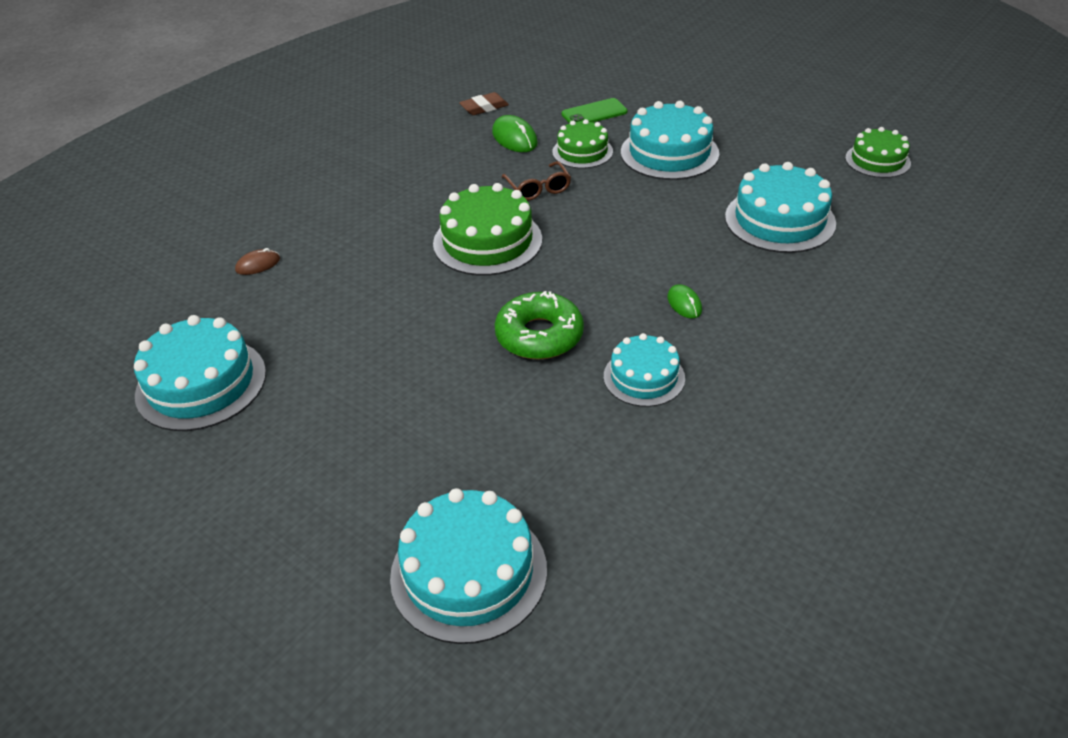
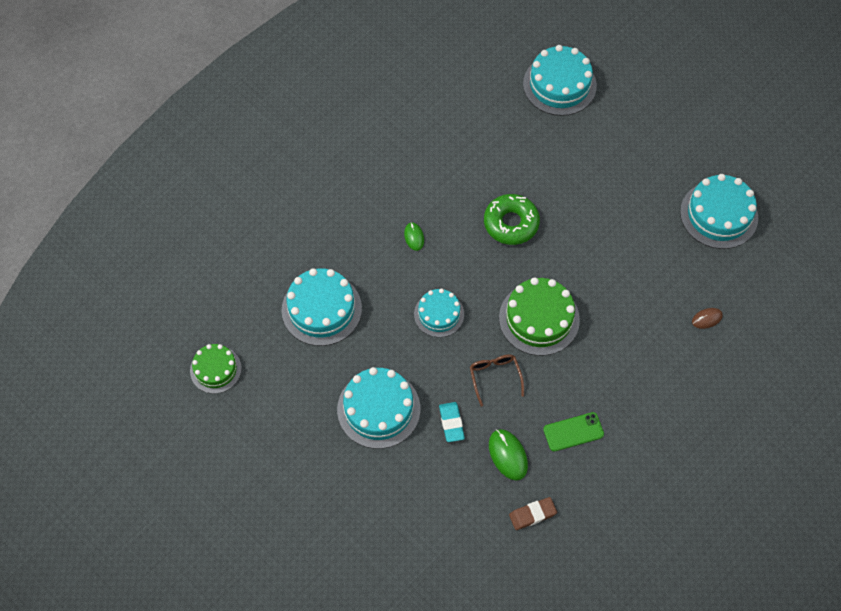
camera: 175 degrees left, 20 degrees up
green cake [552,119,613,168] -> turquoise eraser [439,402,465,442]
green phone [562,98,627,124] -> green phone moved to [543,412,604,452]
turquoise cake [604,333,685,407] -> turquoise cake moved to [414,289,464,337]

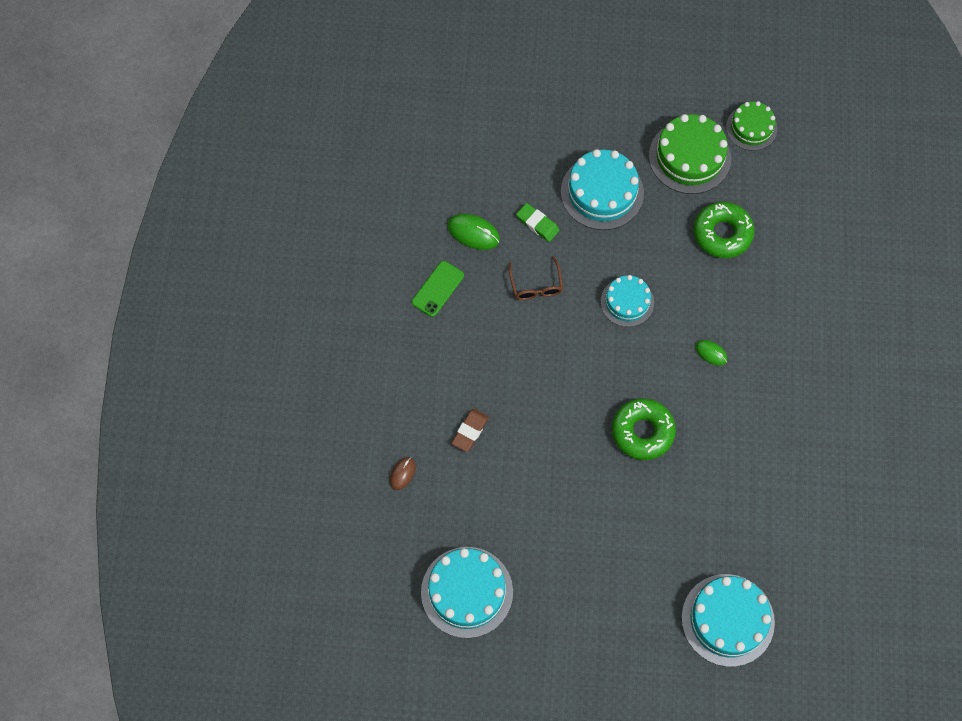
camera: 140 degrees right, 5 degrees up
turquoise cake [282,268,362,346] -> green donut [693,202,754,258]
turquoise eraser [439,402,465,442] -> green eraser [516,203,560,242]
brown glasses [470,354,524,406] -> brown glasses turned 45 degrees clockwise [509,256,563,300]
green cake [499,278,580,356] -> green cake moved to [649,114,731,194]
brown eraser [509,497,557,530] -> brown eraser moved to [451,409,489,452]

